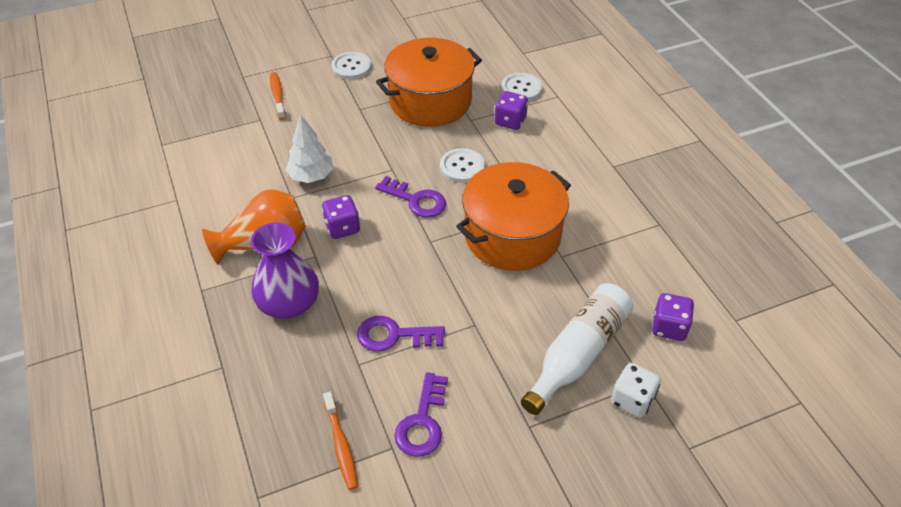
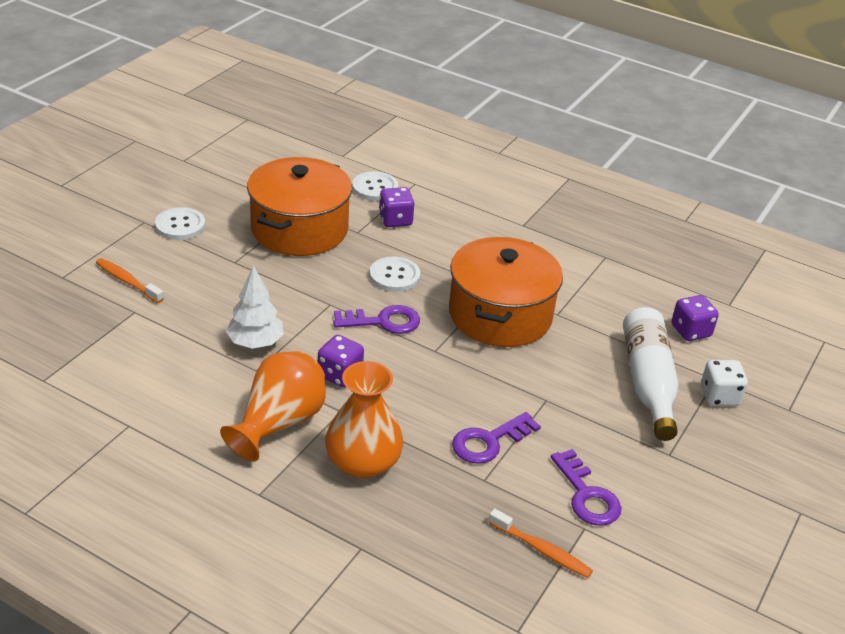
camera: 40 degrees left, 10 degrees down
purple vase [251,222,319,319] -> orange vase [325,361,403,478]

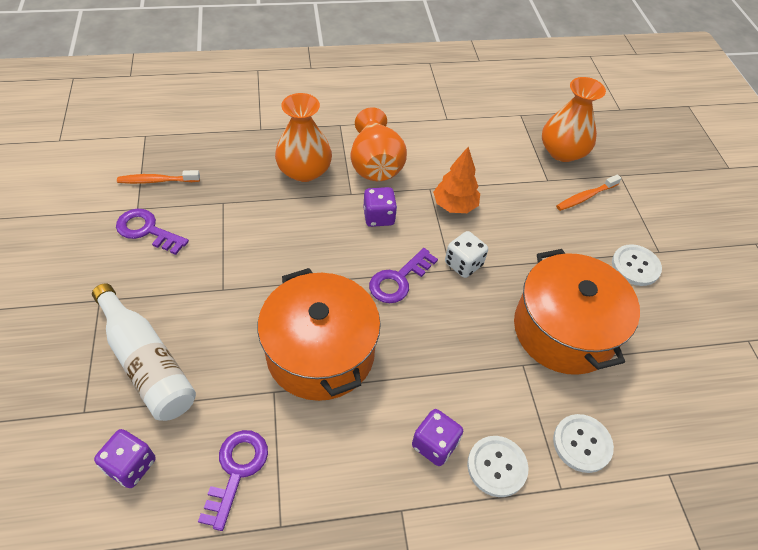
camera: 140 degrees right, 15 degrees up
orange toothbrush [96,258,164,303] -> orange toothbrush turned 150 degrees clockwise [556,174,621,211]
white tree [226,265,284,349] -> orange tree [433,147,480,213]
white button [369,256,420,292] -> white button moved to [467,436,528,497]
purple dice [379,187,414,227] -> purple dice moved to [412,409,463,466]
purple key [452,412,541,464] -> purple key moved to [198,430,268,531]
white dice [701,360,748,406] -> white dice moved to [445,231,488,278]
none -> orange vase [542,77,606,162]

